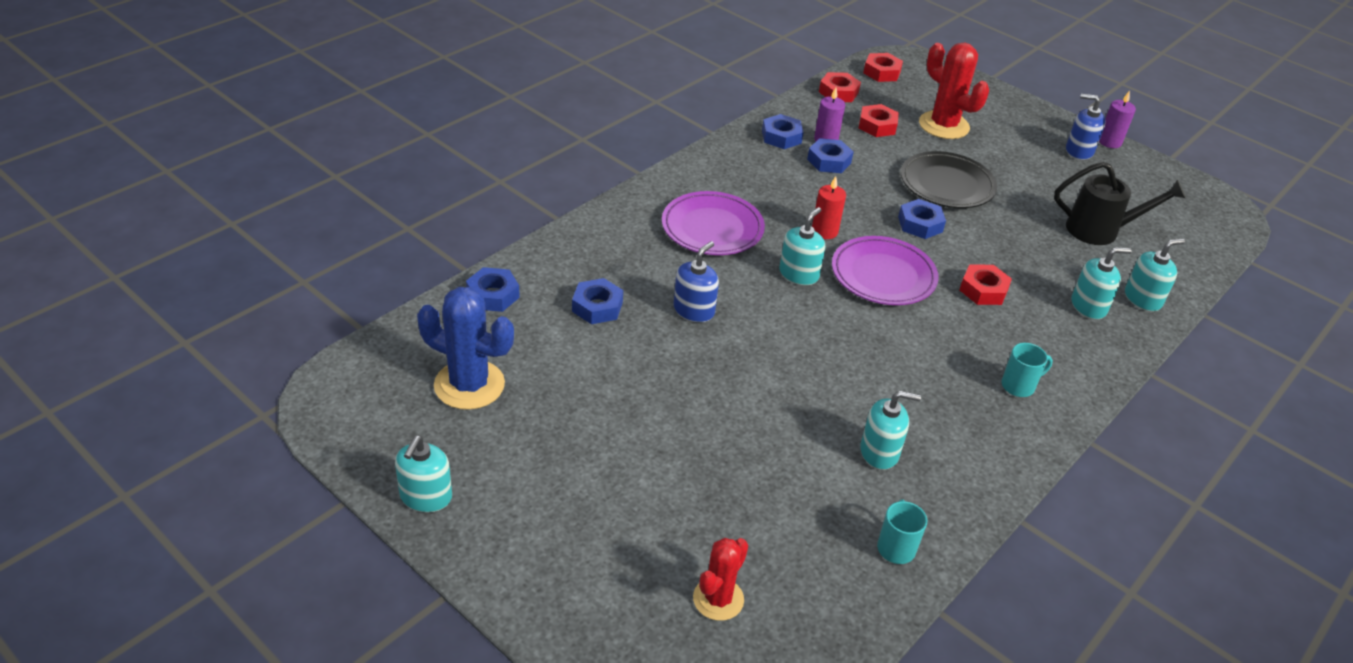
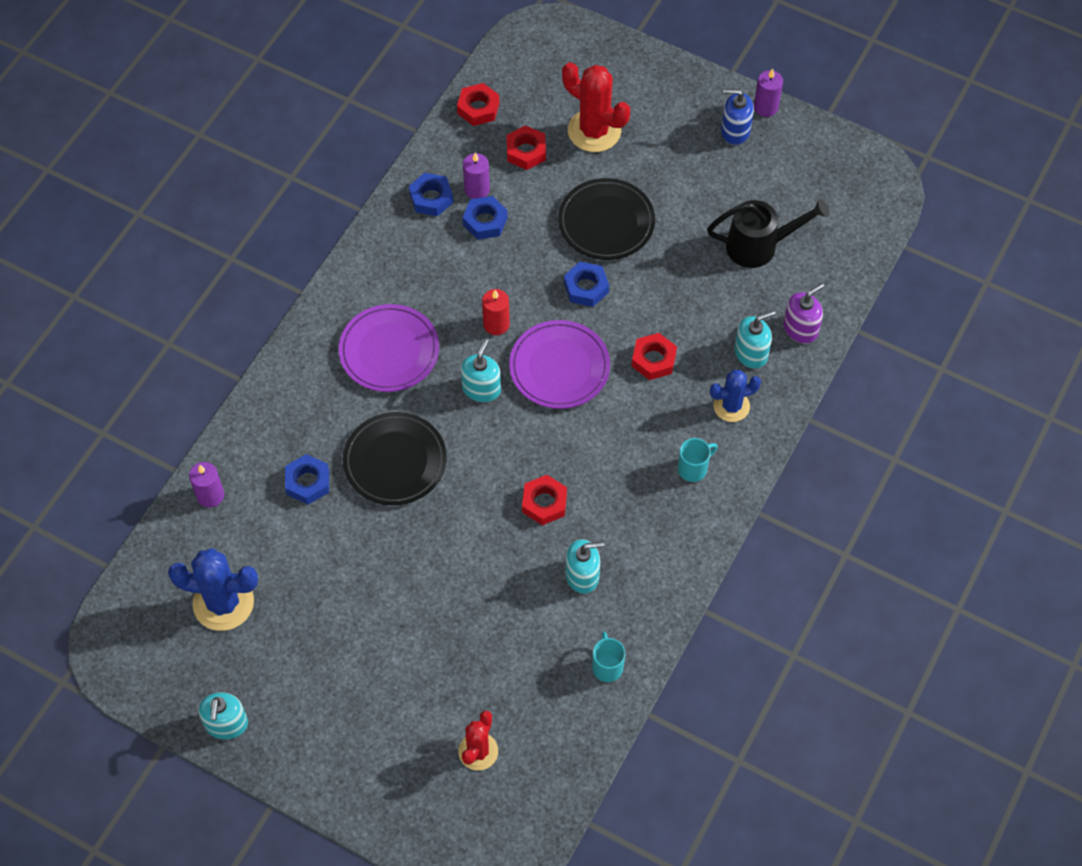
camera: 10 degrees left, 20 degrees up
blue nut [466,267,520,312] -> purple candle [189,462,224,508]
blue soap dispenser [673,241,719,322] -> black plate [343,412,447,505]
red nut [863,53,903,82] -> red nut moved to [522,475,567,525]
turquoise soap dispenser [1125,238,1185,311] -> purple soap dispenser [783,283,824,344]
none -> blue cactus [710,370,761,422]

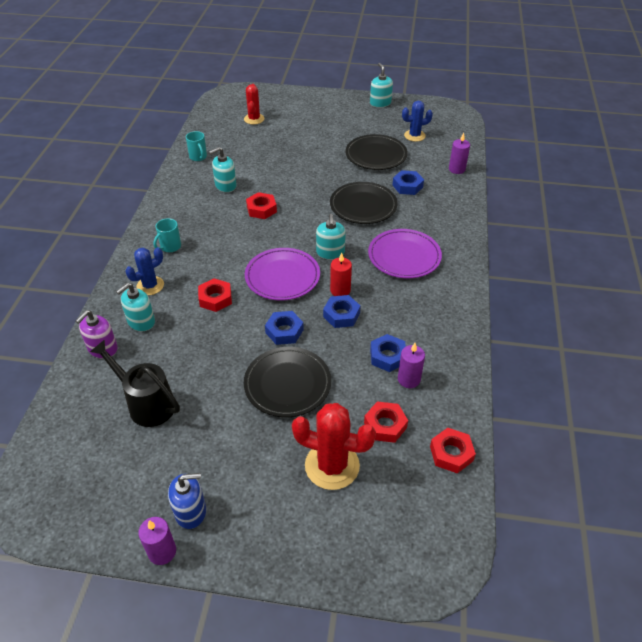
camera: 160 degrees right, 15 degrees down
blue cactus [168,548,258,631] -> blue cactus [402,101,433,142], size x0.63
blue nut [409,173,453,216] -> blue nut moved to [323,295,361,328]
black watering can [707,199,829,268] -> black watering can turned 60 degrees clockwise [90,340,180,427]
none -> black plate [346,134,408,170]

